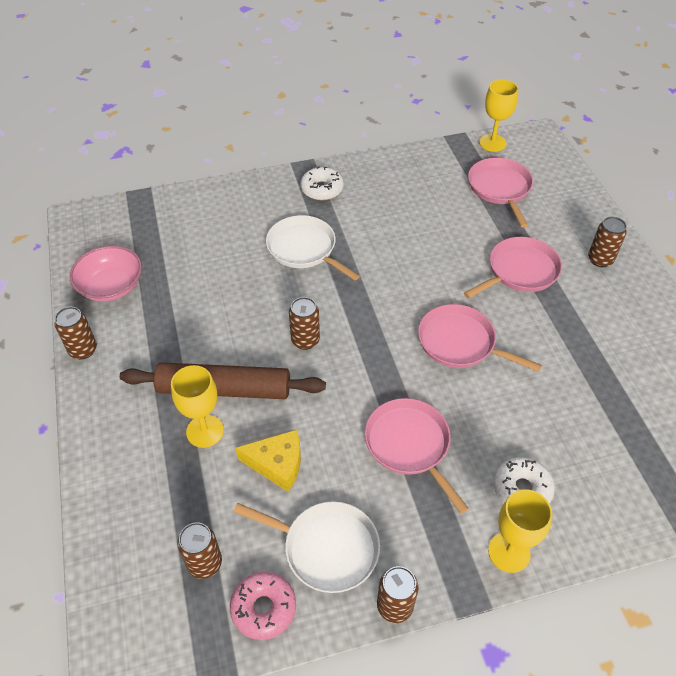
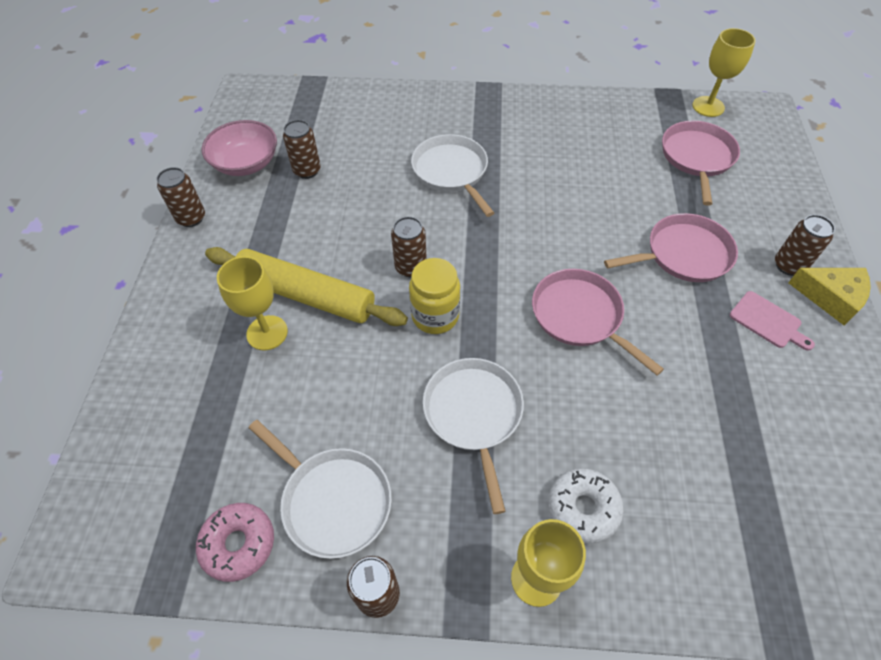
camera: 20 degrees right, 5 degrees up
brown rolling pin [120,362,326,399] -> yellow rolling pin [205,247,408,326]
brown can [177,522,222,579] -> brown can moved to [283,120,321,179]
yellow cheese [236,430,301,492] -> yellow cheese moved to [788,268,871,326]
white donut [301,166,344,201] -> none
pink pan [365,398,469,513] -> white pan [423,358,524,514]
none -> yellow jar [409,258,460,334]
none -> pink cutting board [730,291,815,351]

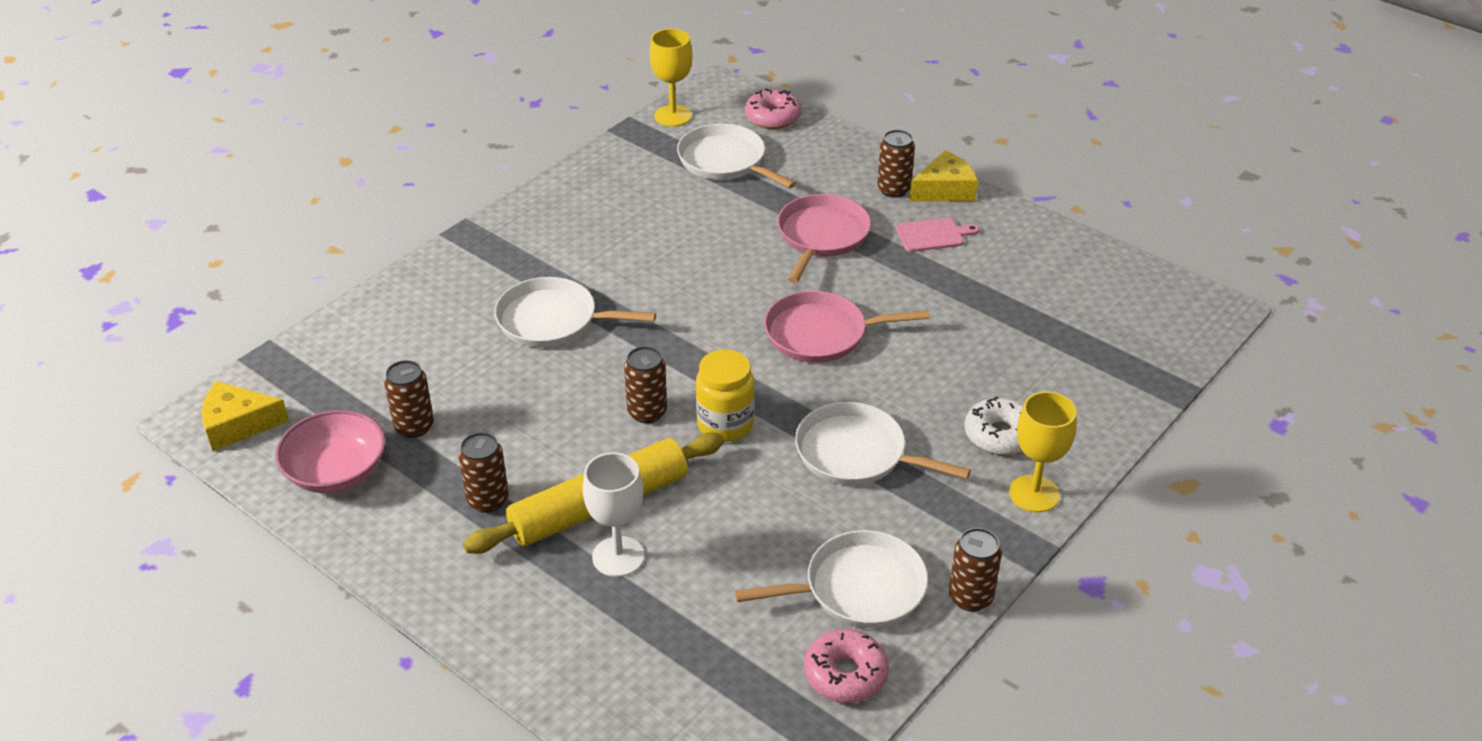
camera: 55 degrees left, 15 degrees down
brown can [156,167,205,227] -> brown can moved to [458,432,509,513]
yellow goblet [217,256,288,350] -> white goblet [583,453,644,577]
pink pan [662,121,740,206] -> white pan [677,124,796,188]
none -> yellow cheese [202,381,289,451]
none -> pink donut [745,89,801,129]

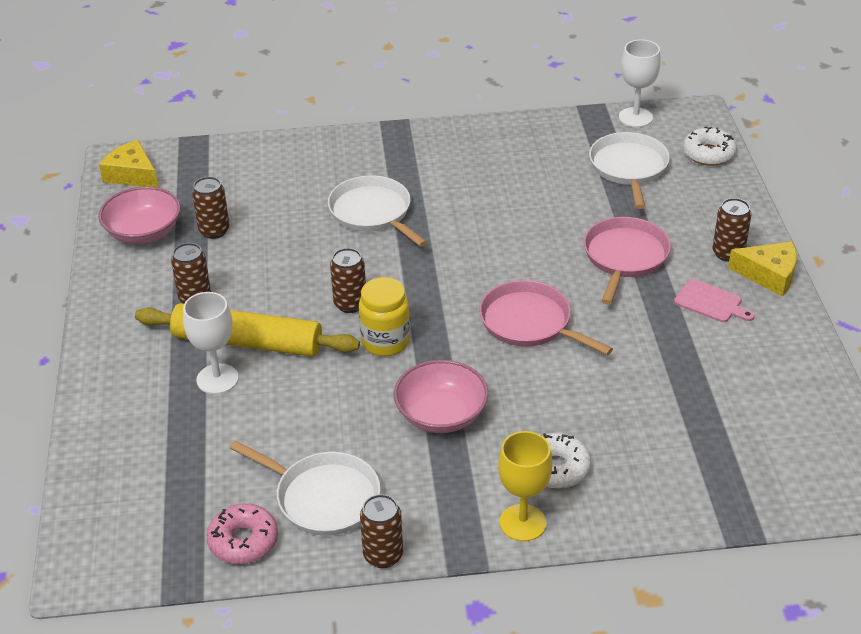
camera: 45 degrees right, 0 degrees up
yellow goblet [649,29,693,127] -> white goblet [619,40,661,127]
pink donut [745,89,801,129] -> white donut [683,126,737,166]
pink pan [777,194,871,283] -> pink pan turned 45 degrees counterclockwise [584,217,671,304]
white pan [795,402,971,485] -> pink bowl [394,360,488,433]

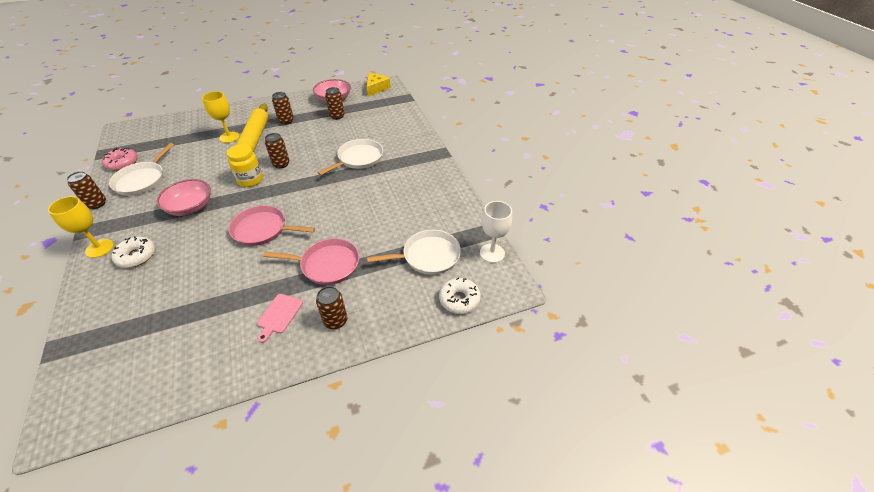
camera: 75 degrees right, 5 degrees up
white goblet [183,292,239,394] -> yellow goblet [202,91,239,143]
pink pan [479,280,613,355] -> pink pan turned 105 degrees counterclockwise [228,205,315,246]
yellow cheese [728,242,797,297] -> none

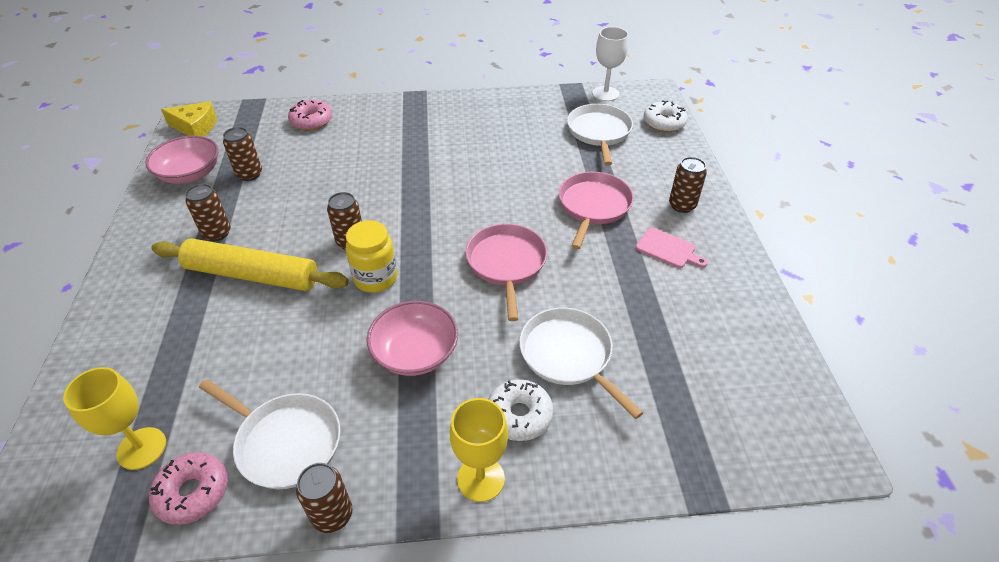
camera: 75 degrees left, 0 degrees up
yellow goblet [202,91,239,143] -> yellow goblet moved to [63,367,166,470]
pink pan [228,205,315,246] -> pink pan turned 150 degrees clockwise [466,224,547,321]
white pan [318,139,383,176] -> white pan moved to [519,307,643,419]
yellow cheese [367,73,390,96] -> yellow cheese turned 150 degrees clockwise [161,101,217,137]
none -> pink donut [288,100,332,130]

